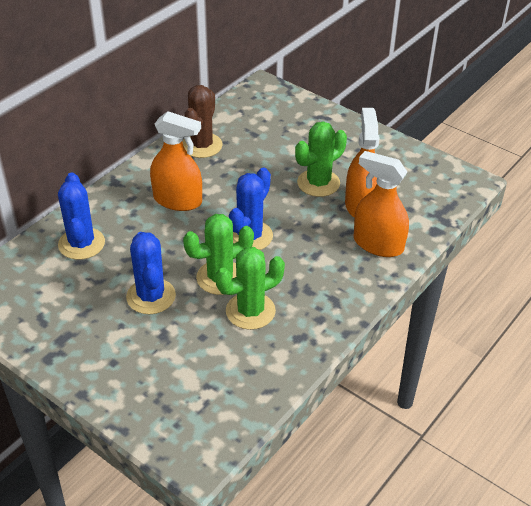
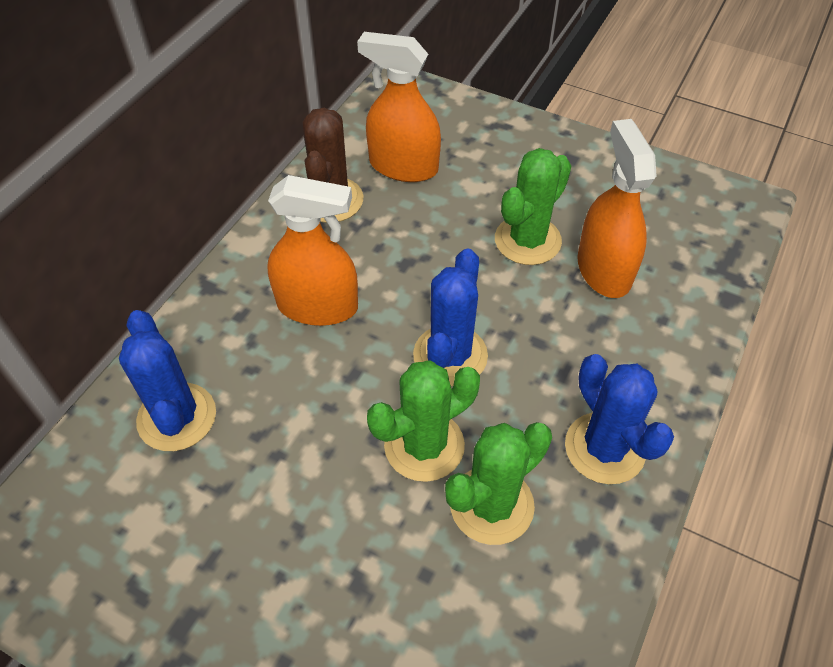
camera: 10 degrees left, 10 degrees up
blue cactus [126,232,176,314] -> blue cactus moved to [565,354,674,484]
orange spray bottle [354,151,409,257] -> orange spray bottle moved to [357,32,441,182]

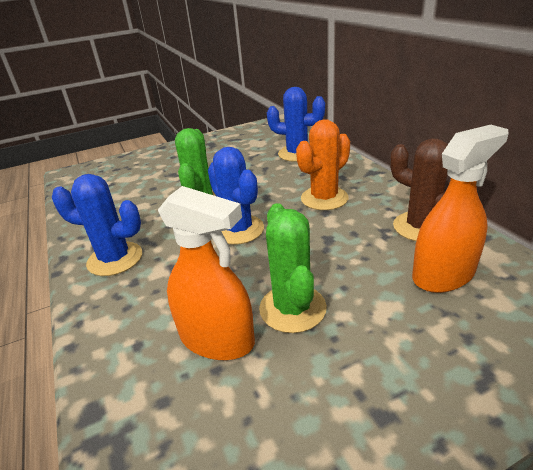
camera: 130 degrees right, 20 degrees down
orange spray bottle [267,175,358,326] -> orange cactus [296,119,350,210]
green cactus [445,422,552,545] -> none

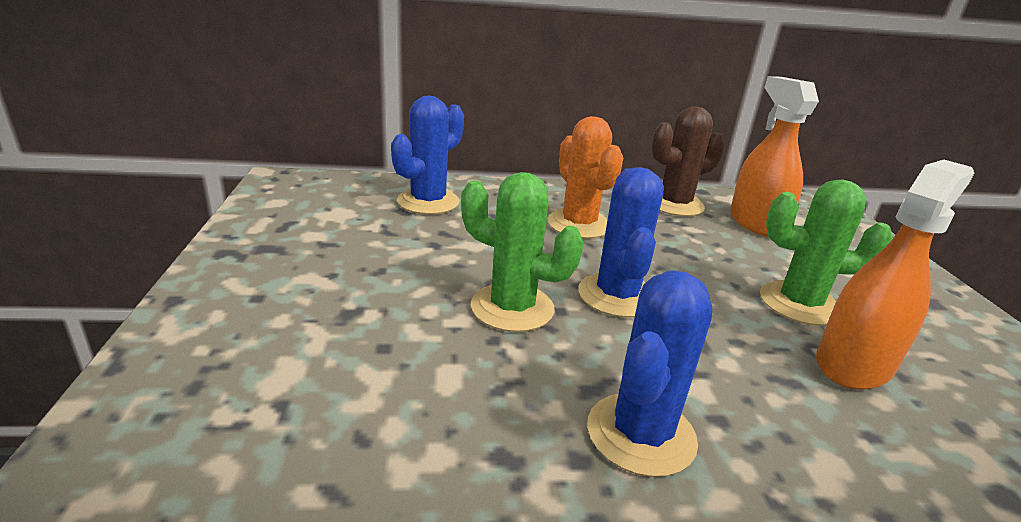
camera: 75 degrees left, 5 degrees down
blue cactus [208,147,264,245] -> blue cactus turned 75 degrees counterclockwise [578,167,664,317]

